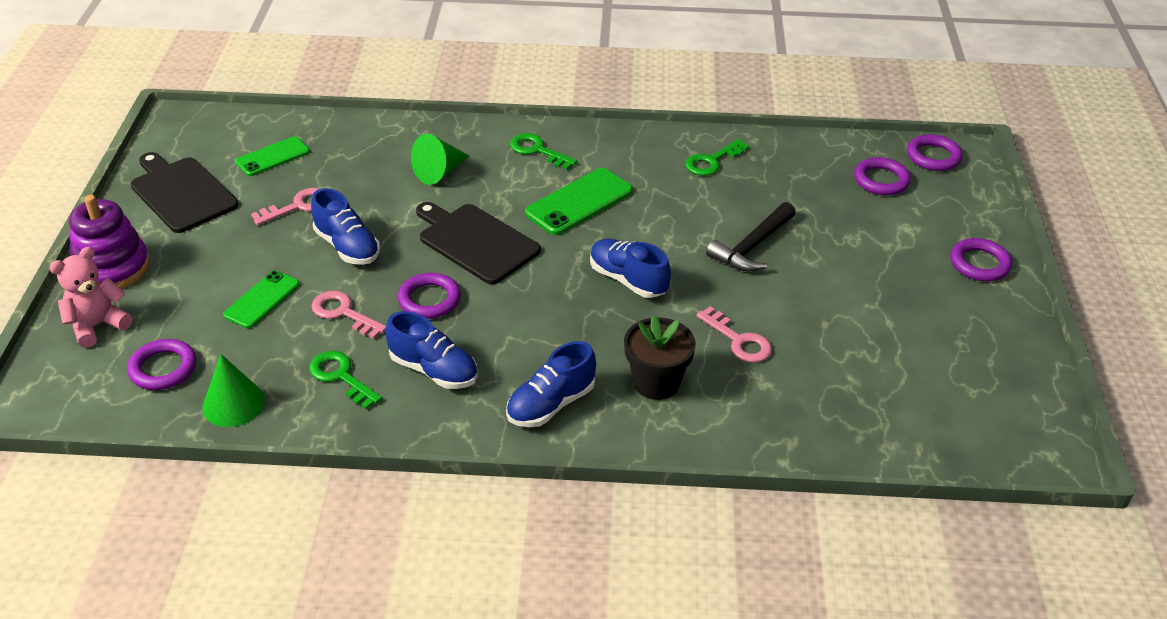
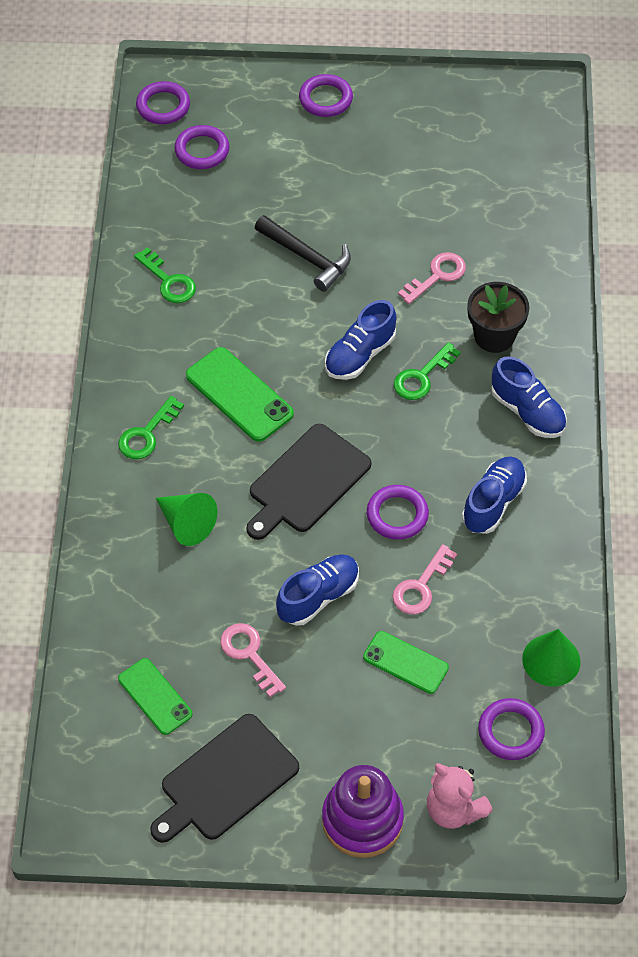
camera: 90 degrees left, 15 degrees up
green key [309,351,382,409] -> green key moved to [394,342,461,400]

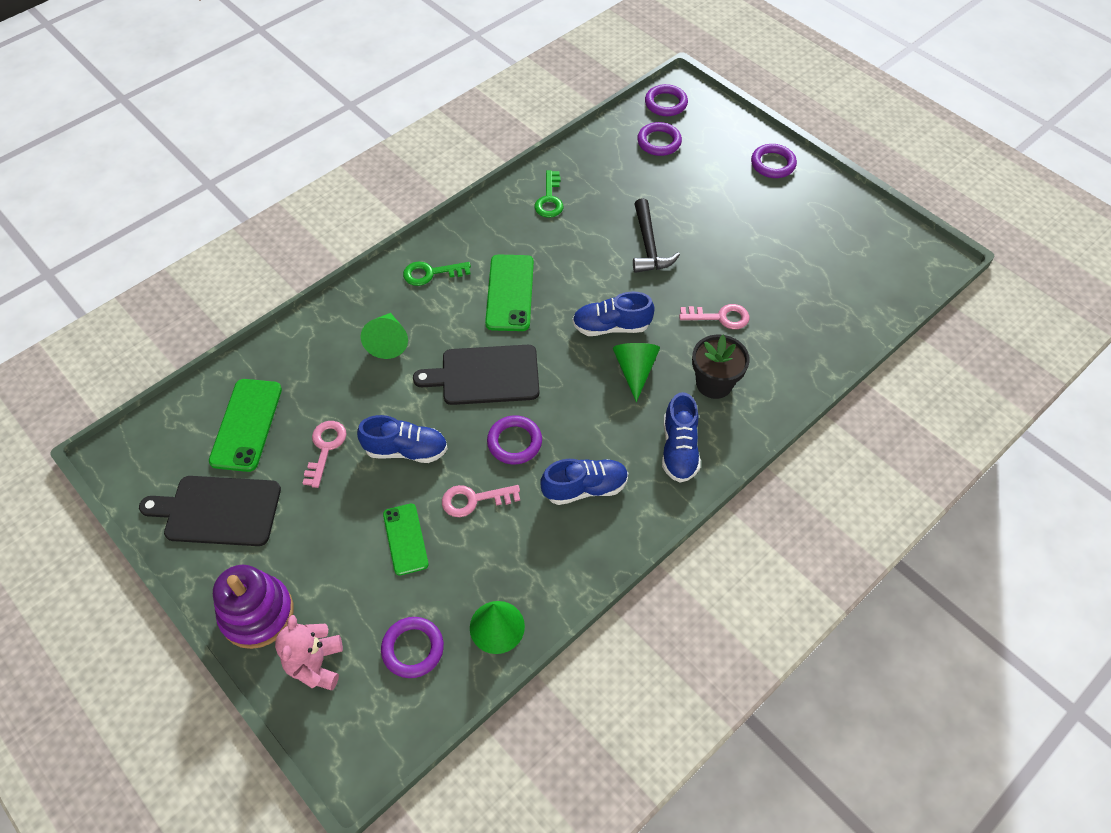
camera: 45 degrees right, 0 degrees up
green phone [118,658,193,735] -> green phone [209,379,282,472], size x1.51
green key [394,342,461,400] -> green cone [613,343,660,402]

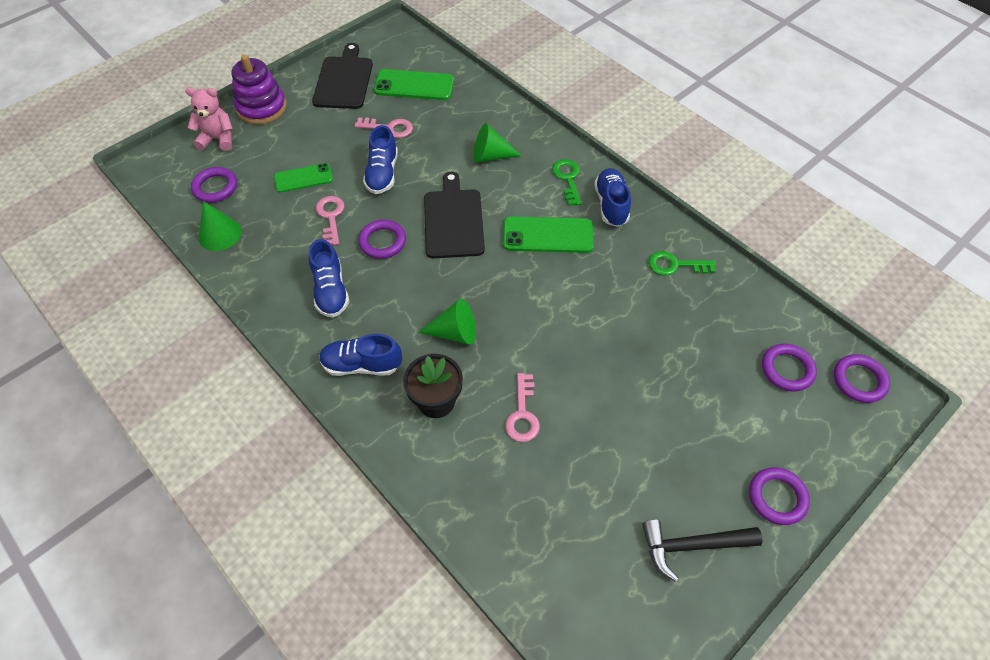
camera: 90 degrees right, 0 degrees up
blue shoe [572,292,655,336] -> blue shoe moved to [594,168,631,227]
black hammer [633,198,680,273] -> black hammer moved to [642,519,762,582]

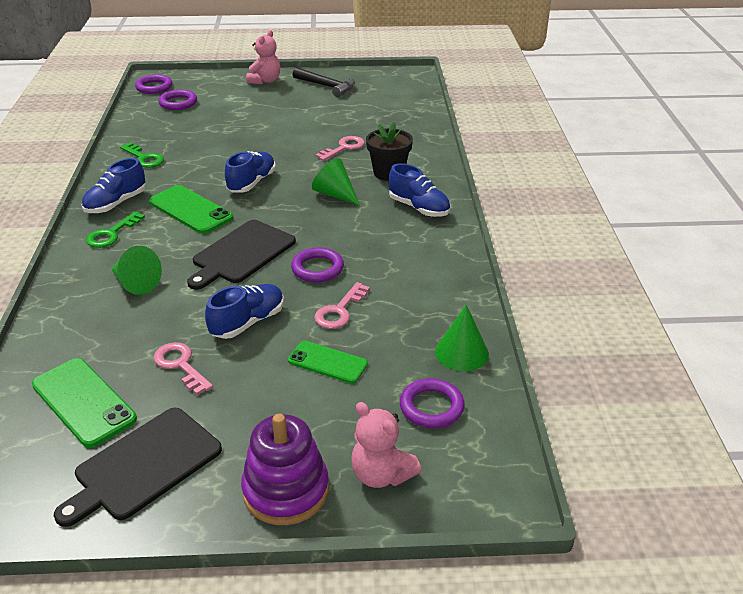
camera: 140 degrees left, 20 degrees down
blue shoe [309,239,349,318] -> blue shoe moved to [225,151,276,192]
purple ring [749,467,810,525] -> pink teddy bear [246,30,280,84]

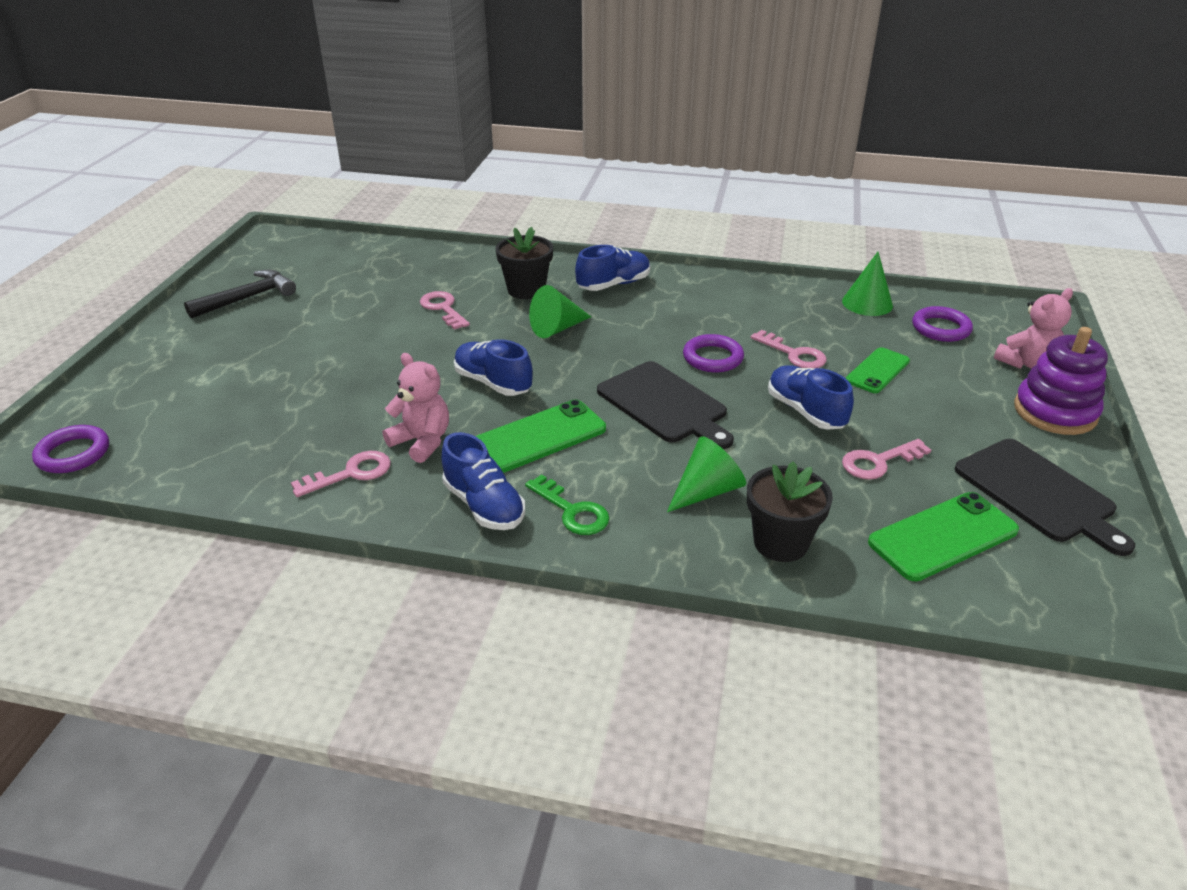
camera: 75 degrees left, 0 degrees up
green key [120,143,164,168] -> pink key [291,451,391,497]
purple ring [158,90,197,110] -> none
pink teddy bear [246,30,280,84] -> pink teddy bear moved to [383,353,449,463]
none -> black flower pot [747,461,833,562]

